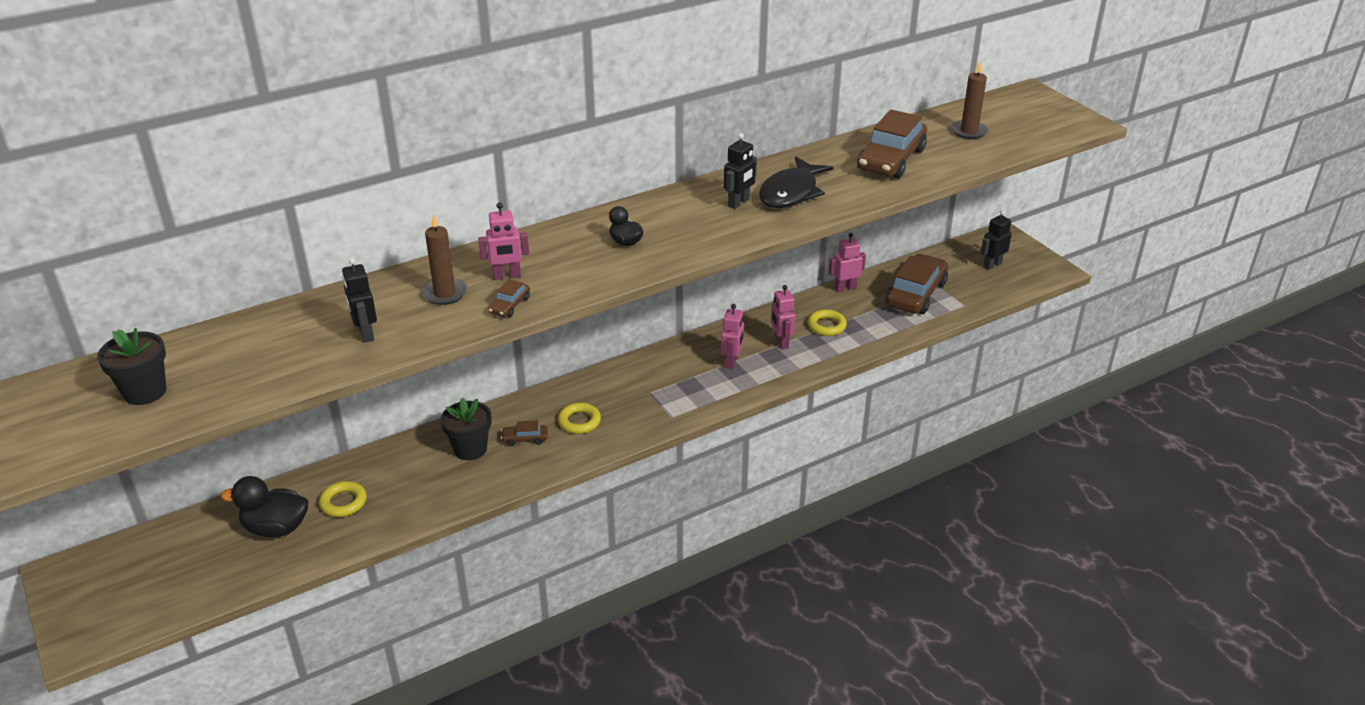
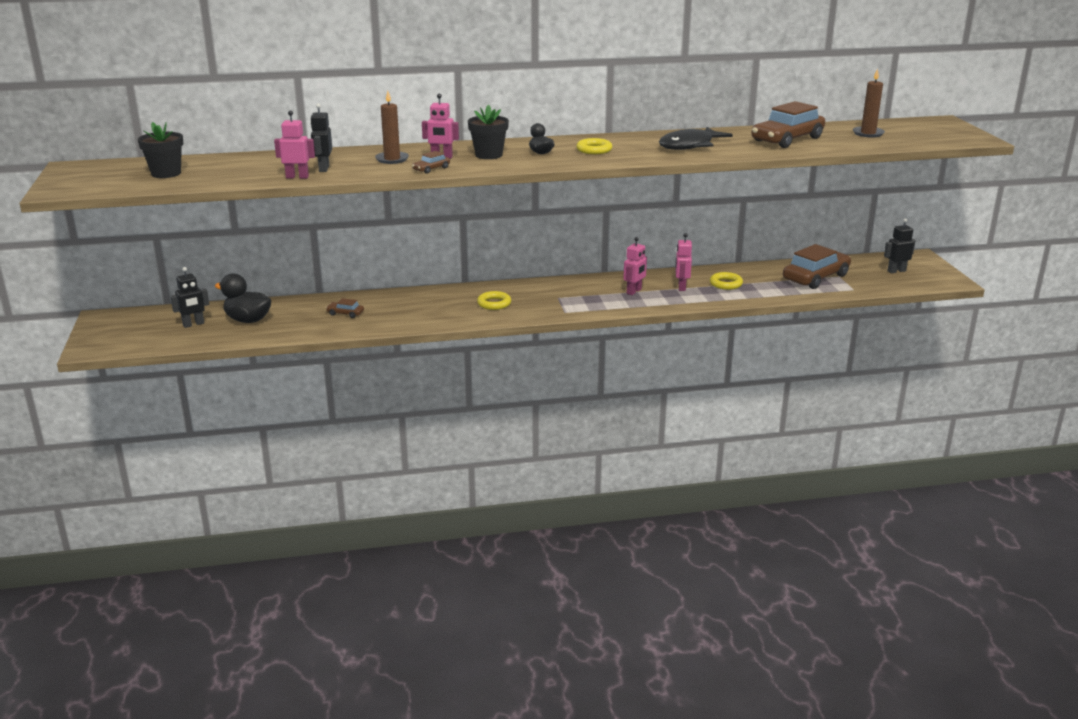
camera: 20 degrees right, 10 degrees down
yellow ring [319,481,367,517] -> yellow ring moved to [576,138,612,154]
black flower pot [441,398,492,460] -> black flower pot moved to [468,105,509,159]
brown car [501,420,548,446] -> brown car moved to [326,298,364,318]
black robot [724,133,757,209] -> black robot moved to [170,267,209,328]
pink robot [829,233,866,292] -> pink robot moved to [274,111,315,179]

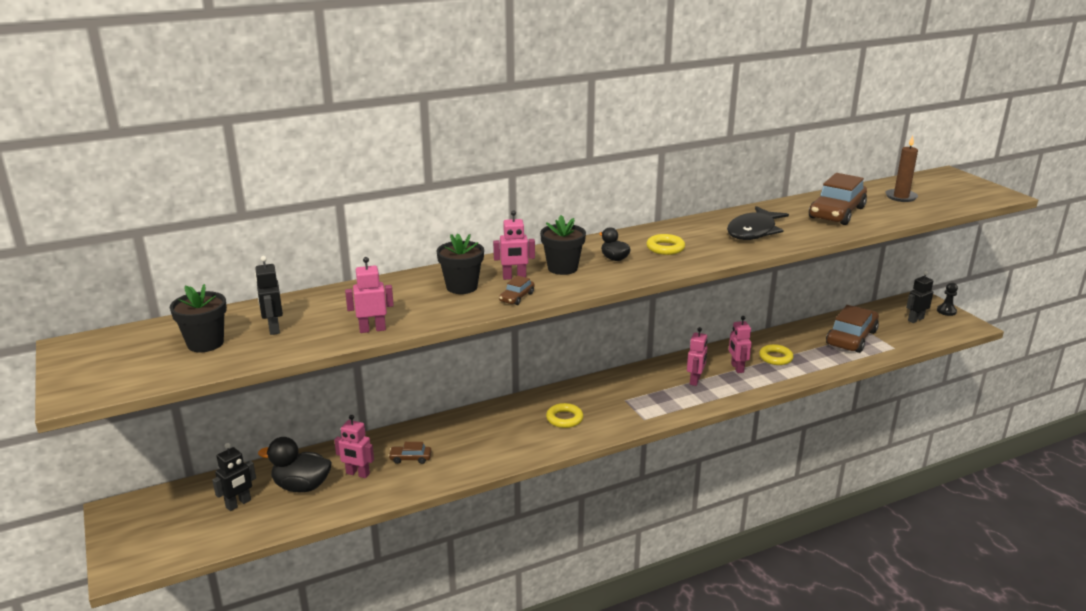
camera: 15 degrees left, 0 degrees up
black robot [310,103,332,172] -> black robot moved to [255,256,283,335]
brown candle [375,91,409,164] -> black flower pot [436,234,484,294]
none -> pink robot [334,415,374,478]
none -> black pawn [937,283,958,316]

